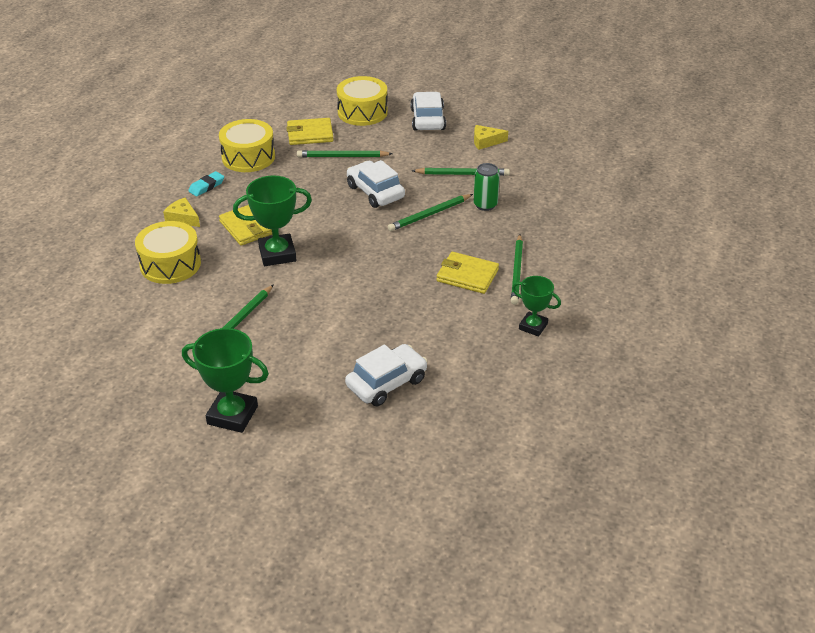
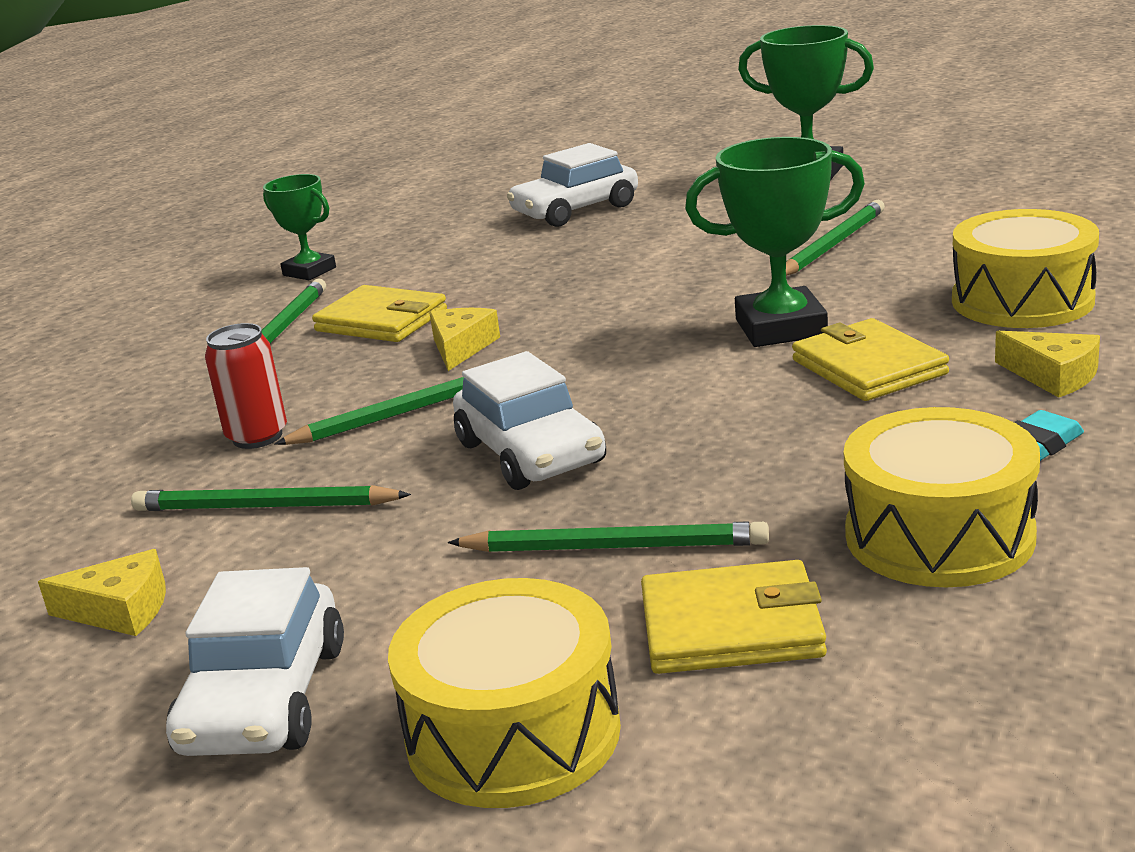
camera: 170 degrees left, 15 degrees down
green can [473,163,500,211] -> red can [205,323,287,449]
none -> yellow cheese [429,308,500,371]

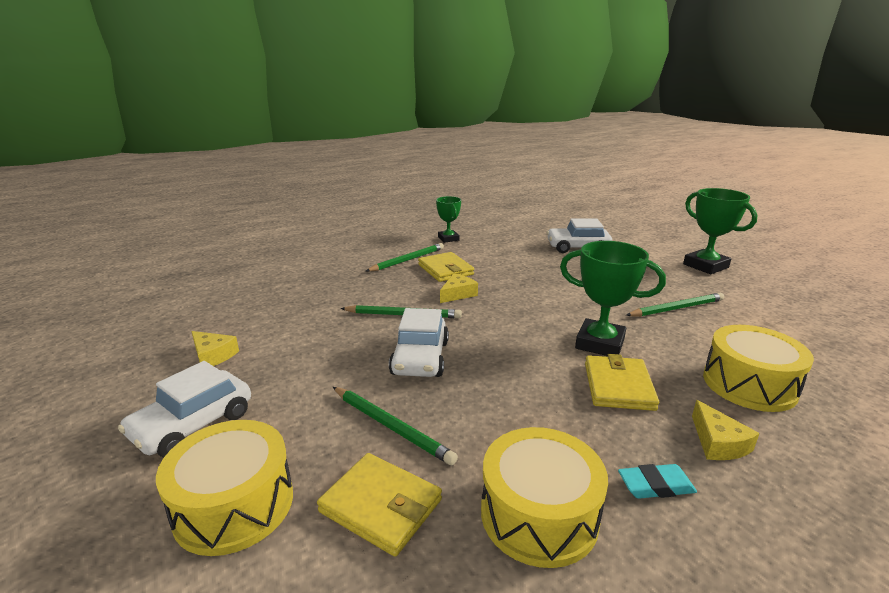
camera: 30 degrees right, 0 degrees up
green pencil [131,485,411,511] -> none
red can [205,323,287,449] -> none

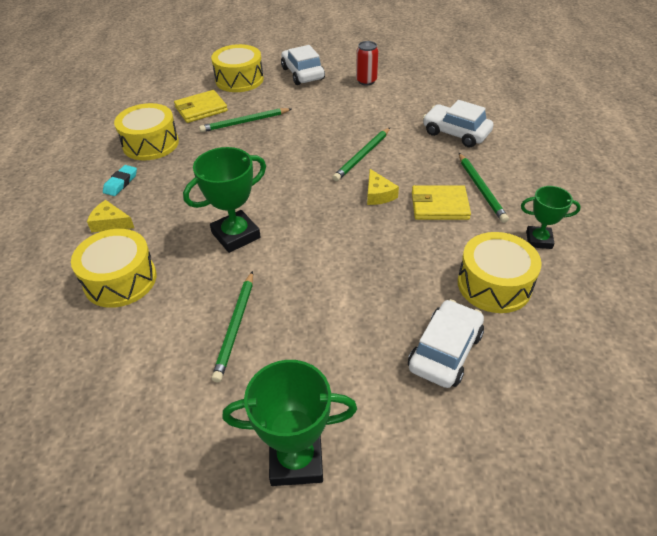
camera: 120 degrees right, 20 degrees up
yellow cheese [191,331,239,366] -> red can [356,41,378,85]
white car [389,308,449,377] -> white car moved to [423,100,493,148]
yellow wallet [585,354,659,411] -> none
none -> yellow drum [458,232,542,313]

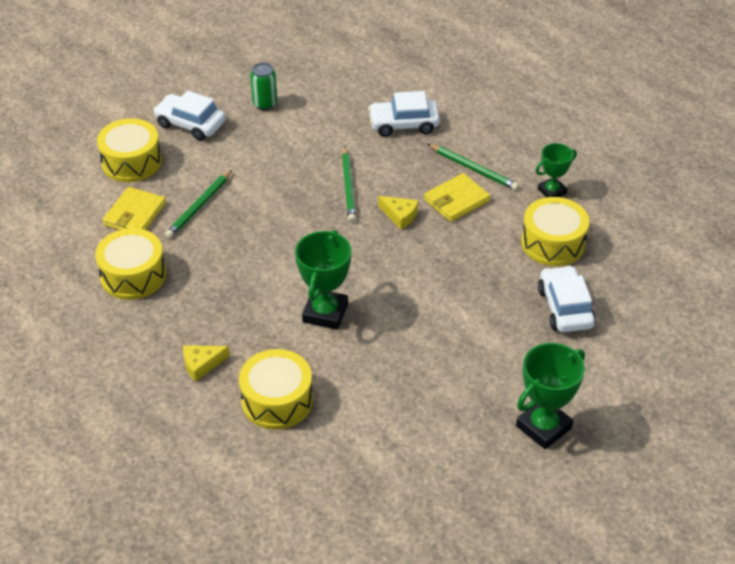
camera: 40 degrees left, 0 degrees up
turquoise eraser [103,165,137,196] -> none
green pencil [212,271,253,382] -> none
red can [356,41,378,85] -> green can [250,63,277,111]

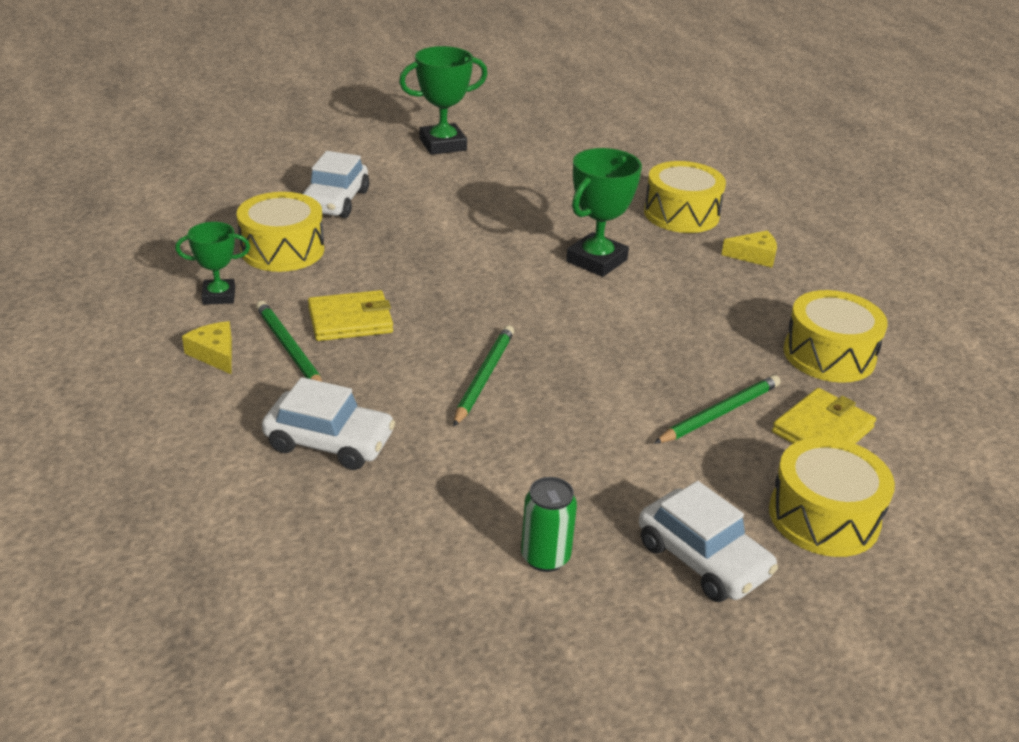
camera: 160 degrees left, 10 degrees down
yellow cheese [378,196,418,230] -> yellow cheese moved to [182,321,232,374]

